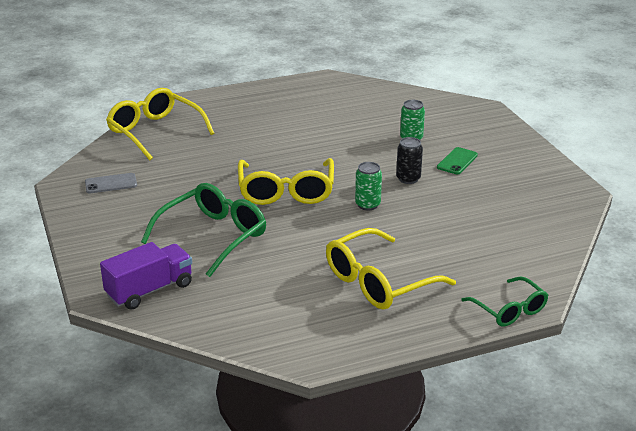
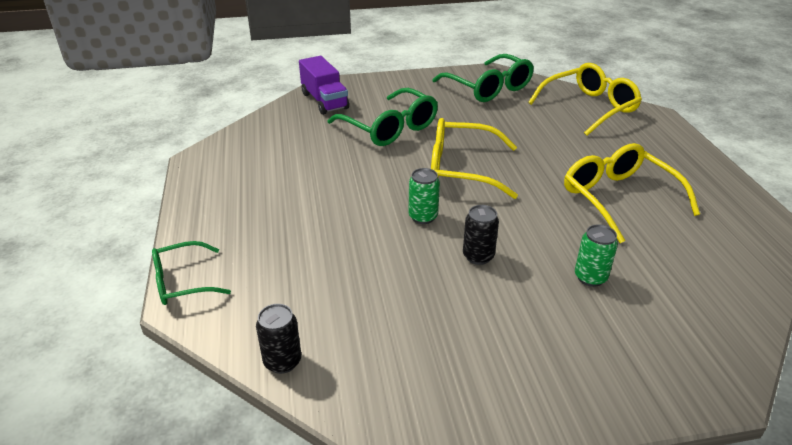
camera: 100 degrees right, 5 degrees up
grey phone [85,173,137,193] -> green glasses [432,54,534,102]
yellow glasses [326,228,456,310] -> yellow glasses moved to [564,143,700,243]
green phone [437,147,478,174] -> none
none -> black can [256,304,301,374]

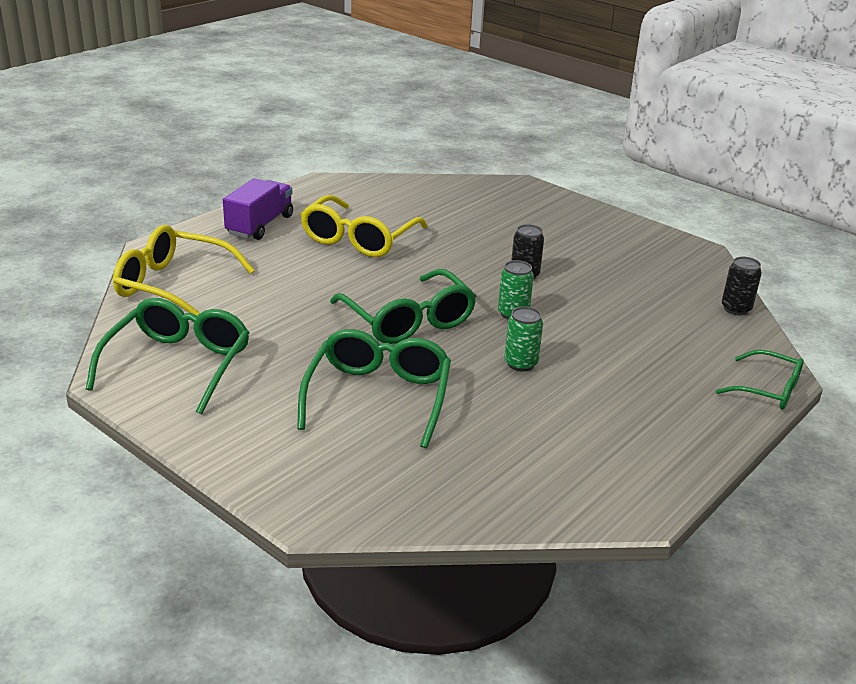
camera: 130 degrees left, 5 degrees down
purple truck [299,56,349,115] -> purple truck moved to [223,178,293,240]
yellow glasses [431,118,518,199] -> green glasses [330,269,476,344]
green can [575,224,618,287] -> green can moved to [504,307,543,372]

